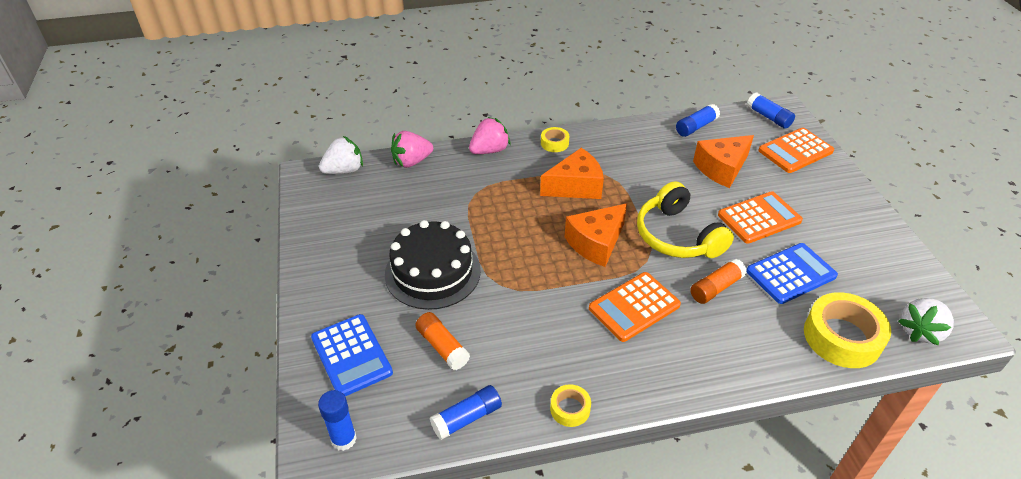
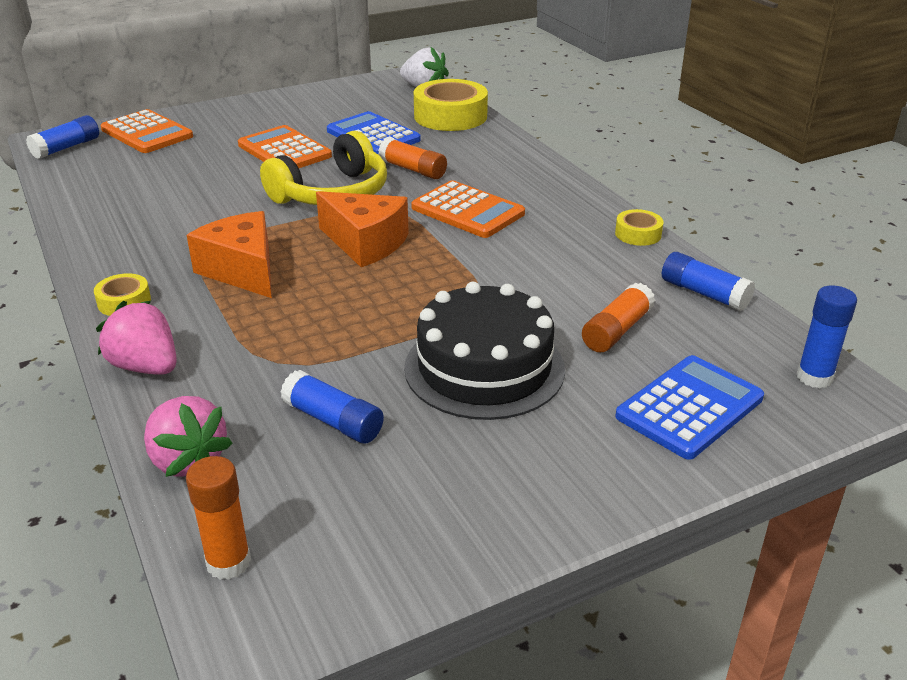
camera: 105 degrees left, 10 degrees down
white strawberry [319,136,363,174] -> orange glue stick [186,456,251,580]
blue glue stick [676,104,720,137] -> blue glue stick moved to [281,370,384,444]
orange cheese [693,135,754,188] -> none

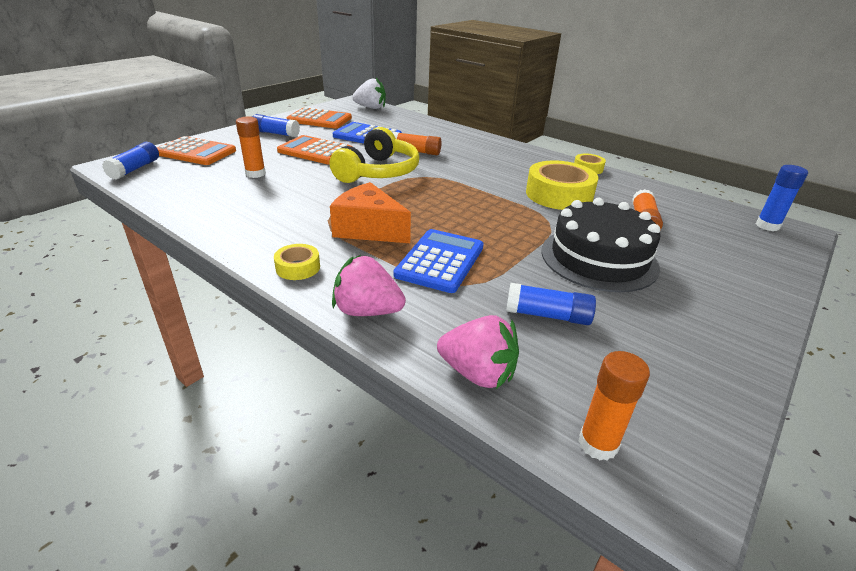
camera: 25 degrees left, 0 degrees up
orange cheese [316,191,409,267] -> none
orange calculator [411,180,525,238] -> orange calculator moved to [287,107,352,129]
yellow tape [414,79,488,131] -> yellow tape moved to [526,161,598,210]
blue calculator [615,355,764,460] -> blue calculator moved to [394,229,484,293]
blue glue stick [662,252,755,311] -> blue glue stick moved to [252,114,300,137]
none -> orange glue stick [236,117,266,178]

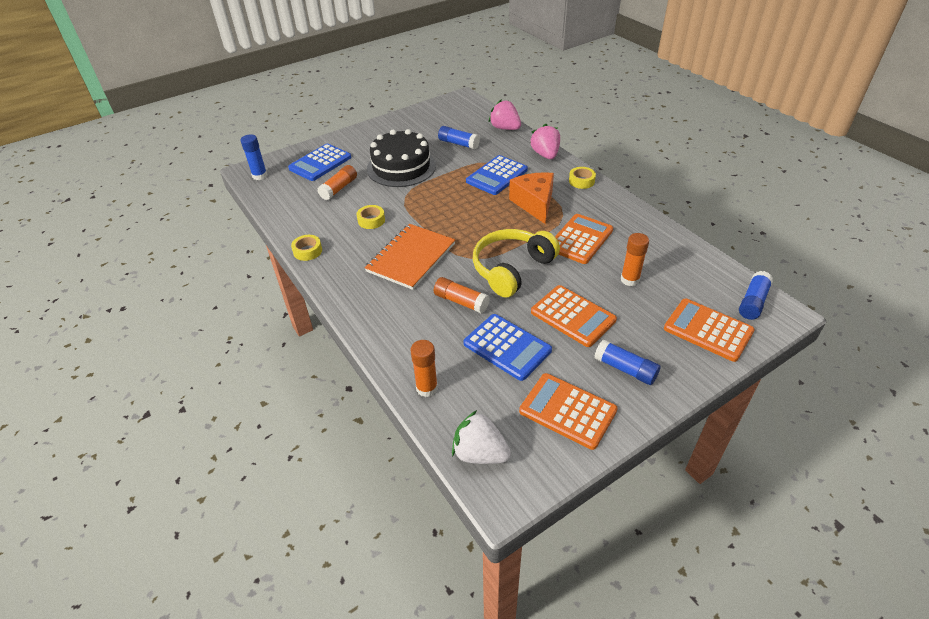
camera: 160 degrees left, 10 degrees up
orange cheese [330,182,411,243] -> orange cheese turned 150 degrees counterclockwise [509,172,554,224]
pink strawberry [332,255,406,316] -> pink strawberry turned 135 degrees counterclockwise [530,124,560,159]
yellow tape [526,161,598,210] -> yellow tape [357,205,385,229], size x0.49
orange glue stick [578,351,650,461] -> orange glue stick moved to [410,340,438,397]
none -> blue calculator [288,144,351,181]
none -> orange notebook [364,224,455,290]
none -> orange calculator [555,214,613,264]

